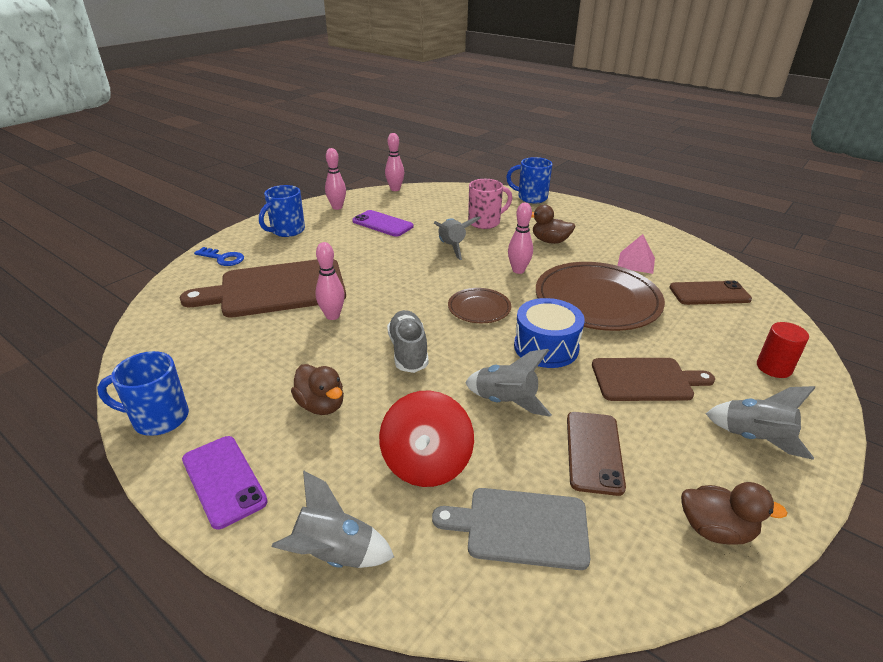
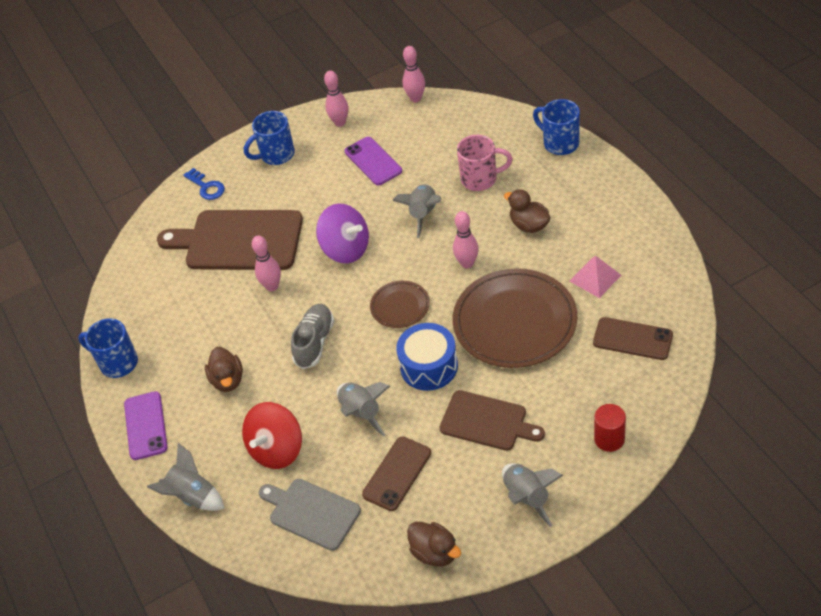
camera: 30 degrees right, 15 degrees up
none -> purple spinning top [316,203,369,263]

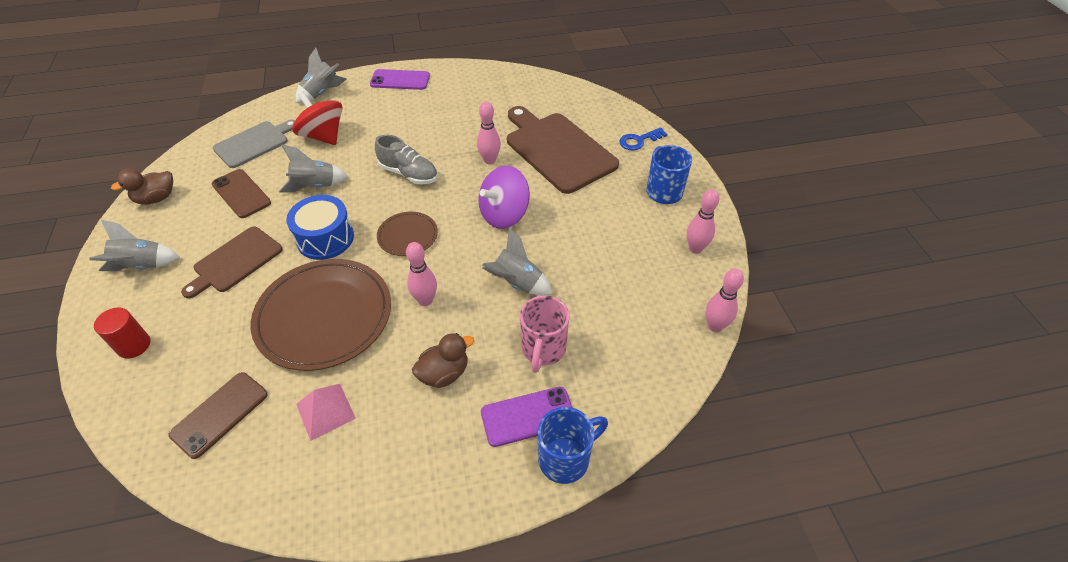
camera: 100 degrees right, 0 degrees up
blue mug [78,318,138,378] -> none
brown cutting board [157,210,303,270] -> brown cutting board turned 60 degrees counterclockwise [507,106,619,194]
brown duck [205,347,243,392] -> none
purple phone [345,137,402,185] -> purple phone moved to [481,387,573,447]

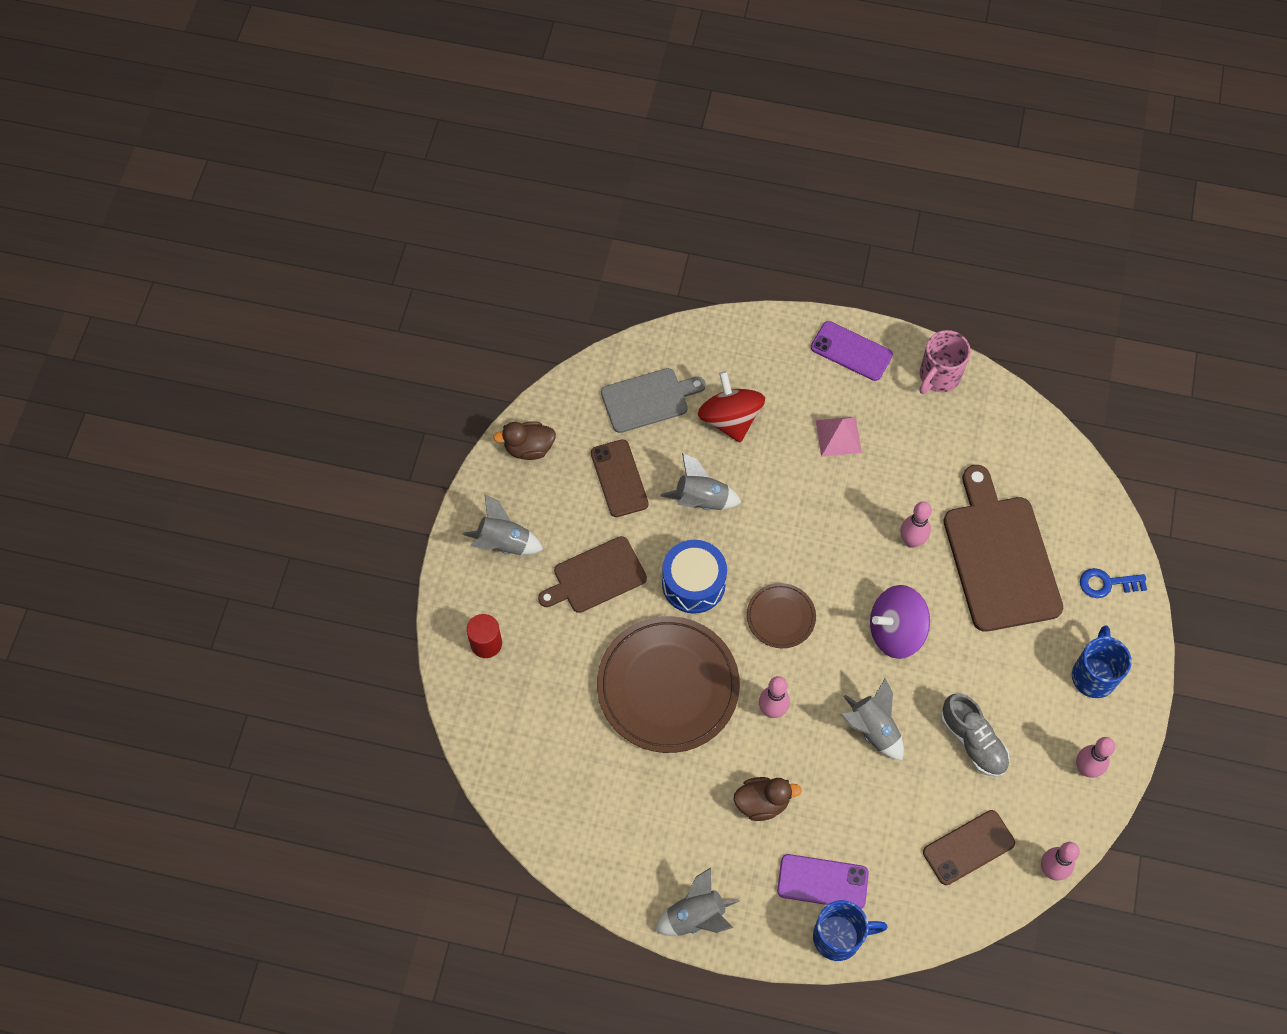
camera: 25 degrees right, 15 degrees up
brown phone [169,372,268,459] -> brown phone moved to [923,810,1015,885]
grey rocket [296,48,347,103] -> grey rocket moved to [654,867,740,936]
pink pyramid [296,384,356,441] -> pink pyramid moved to [816,417,862,457]
grey shoe [375,135,438,184] -> grey shoe moved to [941,694,1010,777]
pink mug [520,295,570,373] -> pink mug moved to [920,330,971,394]

